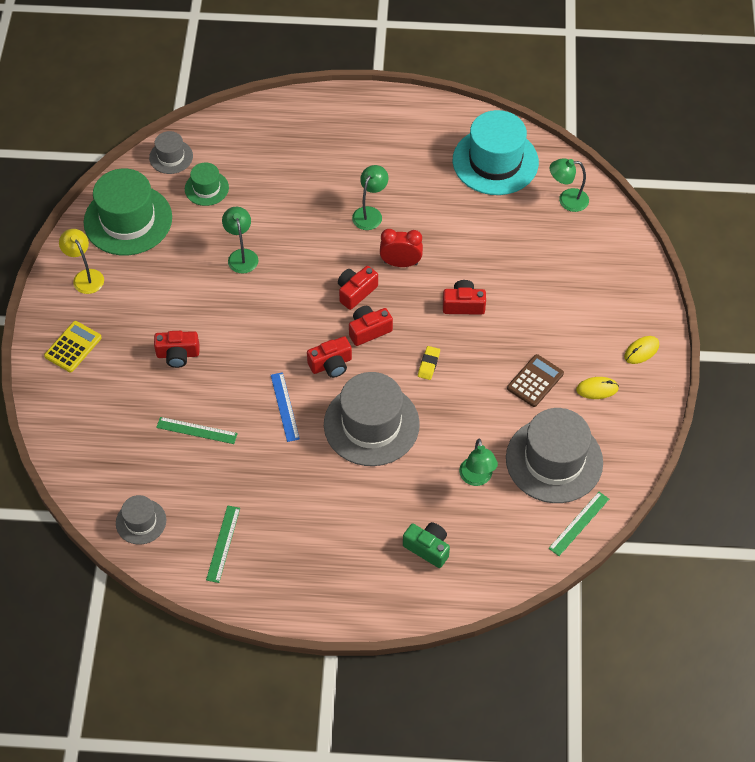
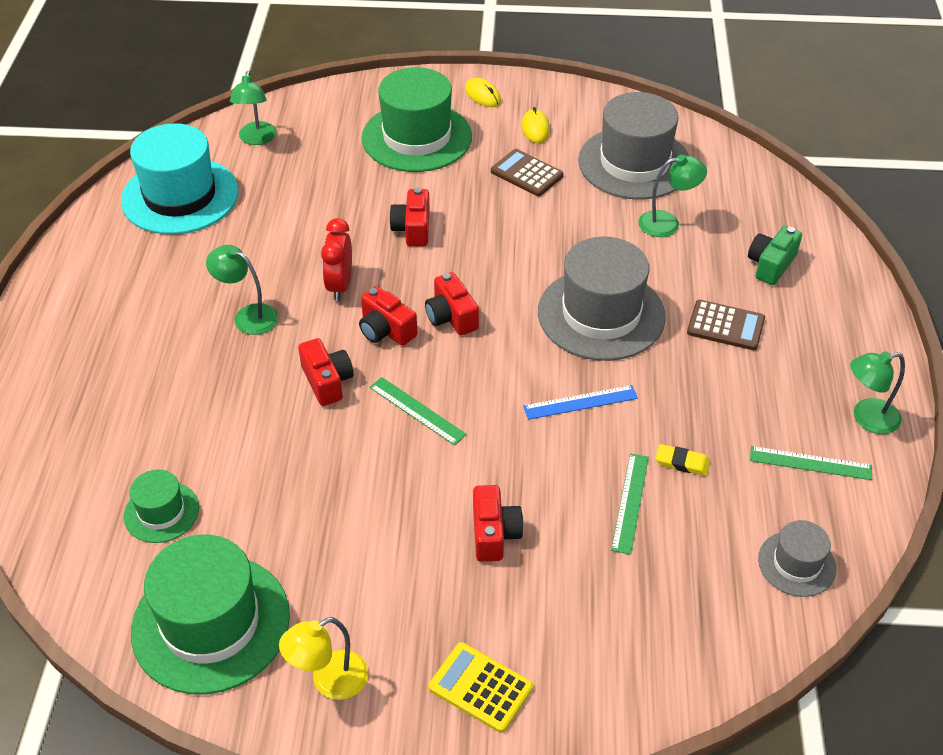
camera: 90 degrees left, 10 degrees down
grey hat [149,131,193,174] -> none
green lamp [222,207,258,274] -> green lamp moved to [850,351,905,434]
red camera [307,336,352,378] -> red camera moved to [298,338,354,406]
yellow eraser [418,346,440,380] -> yellow eraser moved to [656,444,710,476]
green ruler [548,492,609,556] -> green ruler moved to [370,377,467,445]
none -> green hat [362,67,472,172]
none -> brown calculator [687,300,765,350]

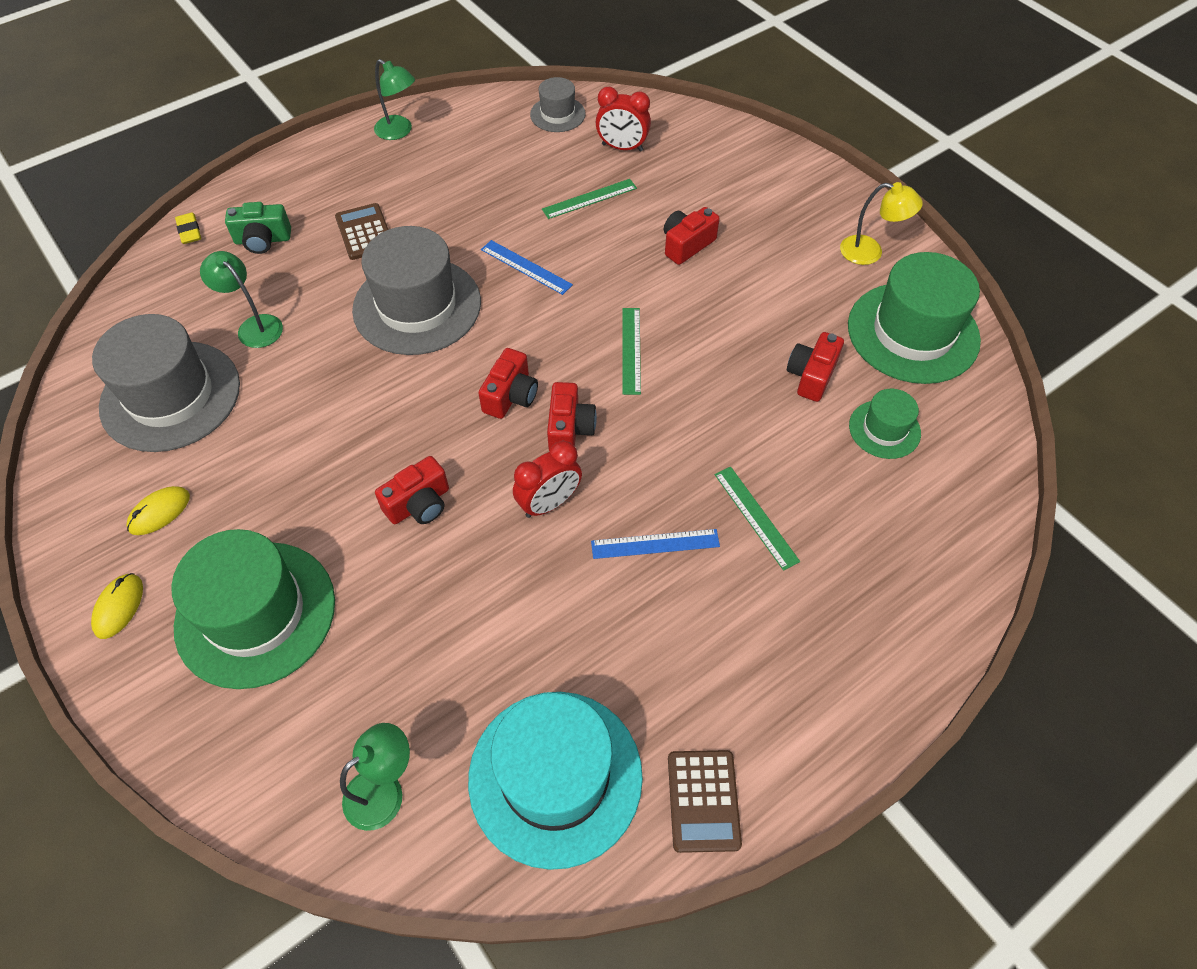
camera: 130 degrees left, 10 degrees up
green lamp [206,245,278,335] -> blue ruler [591,529,720,559]
red camera [298,338,354,406] -> red camera moved to [787,332,844,402]
yellow calculator [428,642,533,733] -> none
brown calculator [491,149,563,196] -> brown calculator moved to [668,750,742,853]
yellow eraser [656,444,710,476] -> yellow eraser moved to [175,212,201,244]
green ruler [750,446,872,480] -> green ruler moved to [715,467,800,571]
none -> red clock [596,87,651,152]

